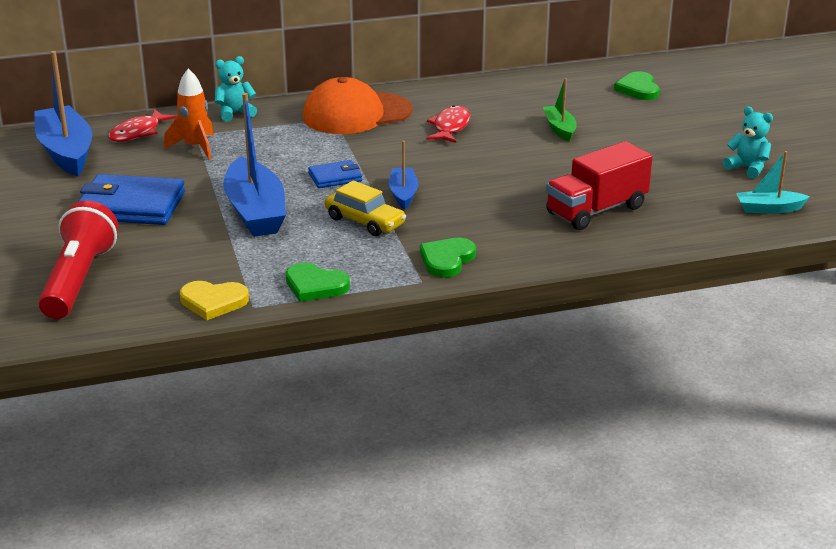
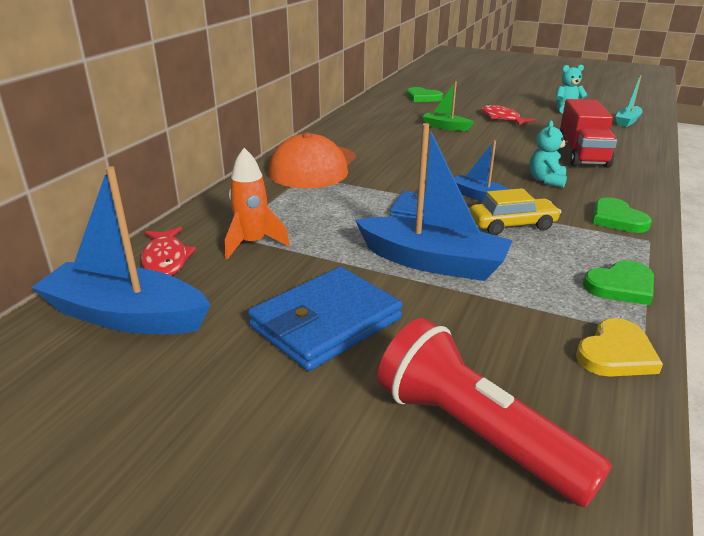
camera: 50 degrees left, 0 degrees up
turquoise teddy bear [215,56,257,122] -> turquoise teddy bear moved to [529,121,568,188]
red fish [426,105,470,143] -> red fish moved to [481,105,535,126]

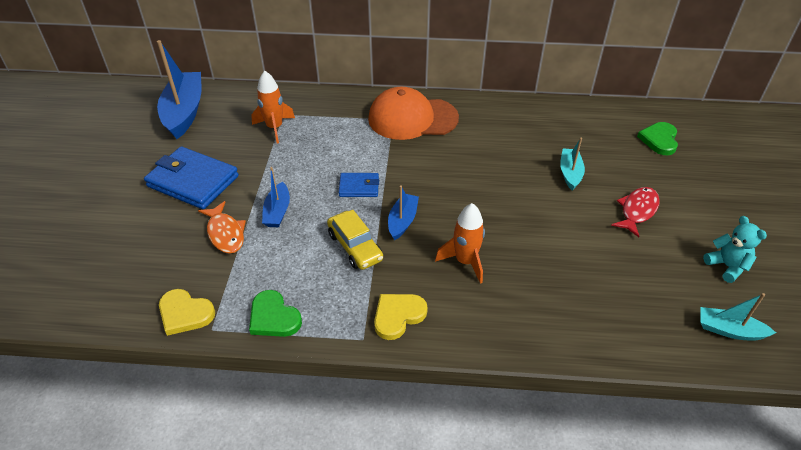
camera: 70 degrees right, 15 degrees up
red fish [141,227,196,276] -> none
blue boat [355,123,513,281] -> blue boat [262,167,290,227], size x0.53
red flashlight [378,318,612,507] -> none
green boat [422,81,474,131] -> turquoise boat [560,137,585,190]
turquoise teddy bear [529,121,568,188] -> orange rocket [435,203,485,284]
red truck [560,99,617,168] -> none
green heart [593,197,652,233] -> yellow heart [374,294,428,340]
none -> orange fish [198,201,246,254]

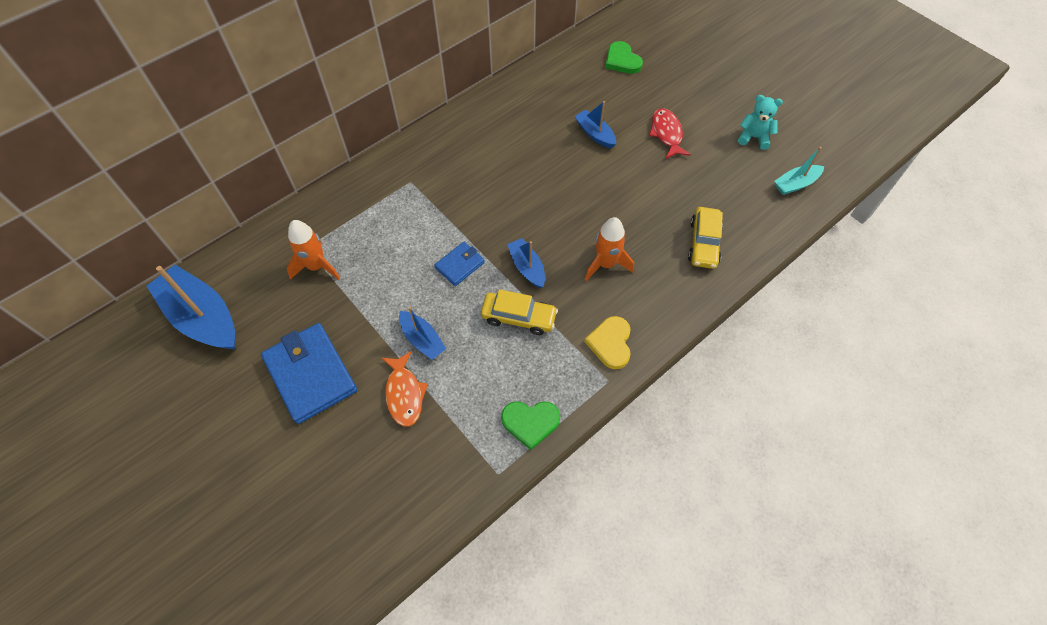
camera: 45 degrees left, 15 degrees up
blue wallet [144,147,239,209] -> blue wallet turned 75 degrees clockwise [261,323,357,424]
yellow heart [159,289,215,336] -> none
orange fish [198,201,246,254] -> orange fish turned 60 degrees clockwise [382,351,428,427]
orange cap [368,87,459,140] -> none
turquoise boat [560,137,585,190] -> blue boat [574,101,616,148]
none -> yellow car [688,207,723,269]

